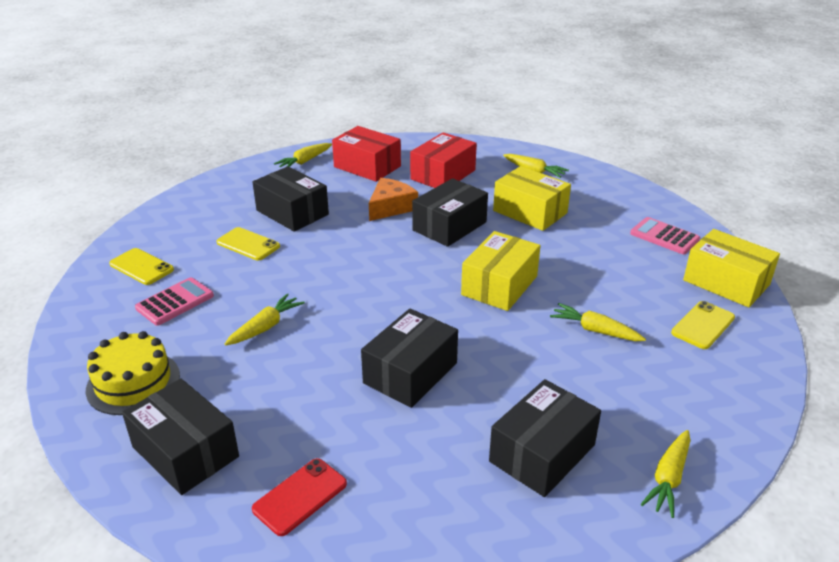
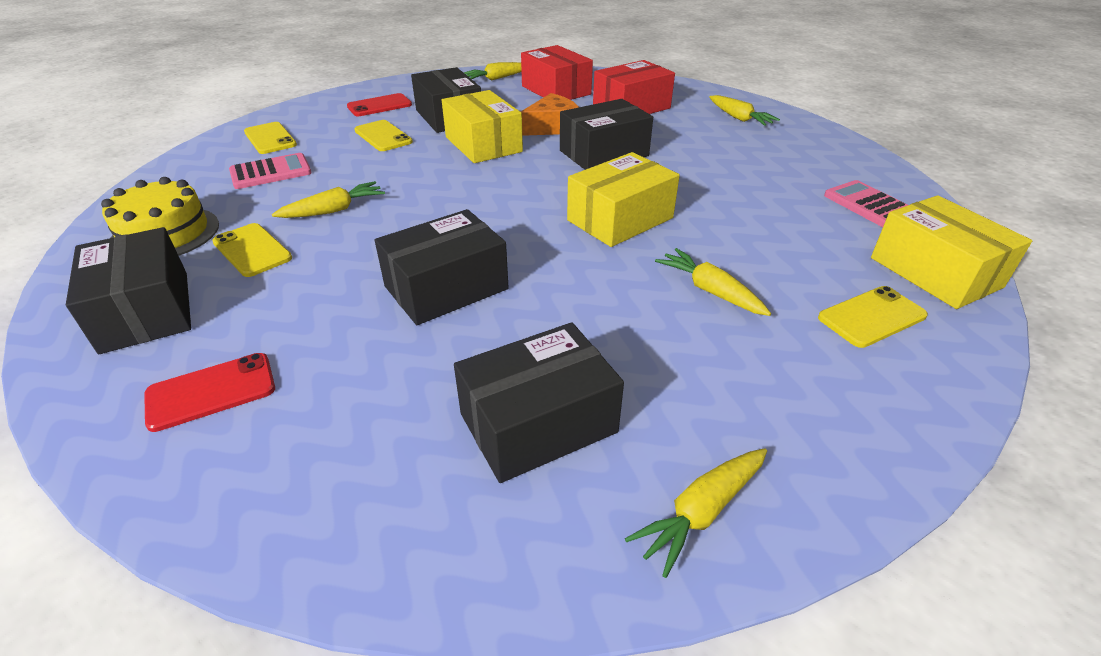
camera: 20 degrees right, 5 degrees up
yellow box [493,166,571,231] -> yellow box moved to [442,90,523,163]
none -> yellow phone [212,223,292,277]
none -> red phone [347,93,412,116]

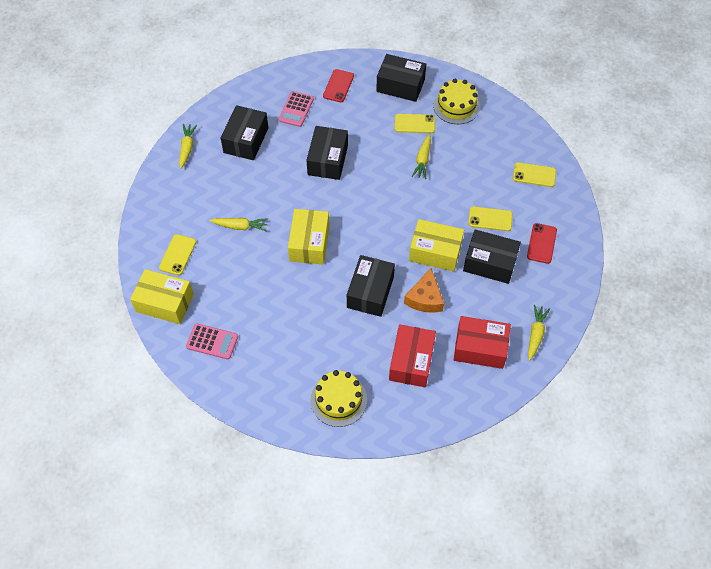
camera: 135 degrees right, 20 degrees up
pink calculator [229,153,312,189] -> pink calculator moved to [279,91,314,127]
yellow carrot [709,95,780,126] -> yellow cake [310,370,367,427]

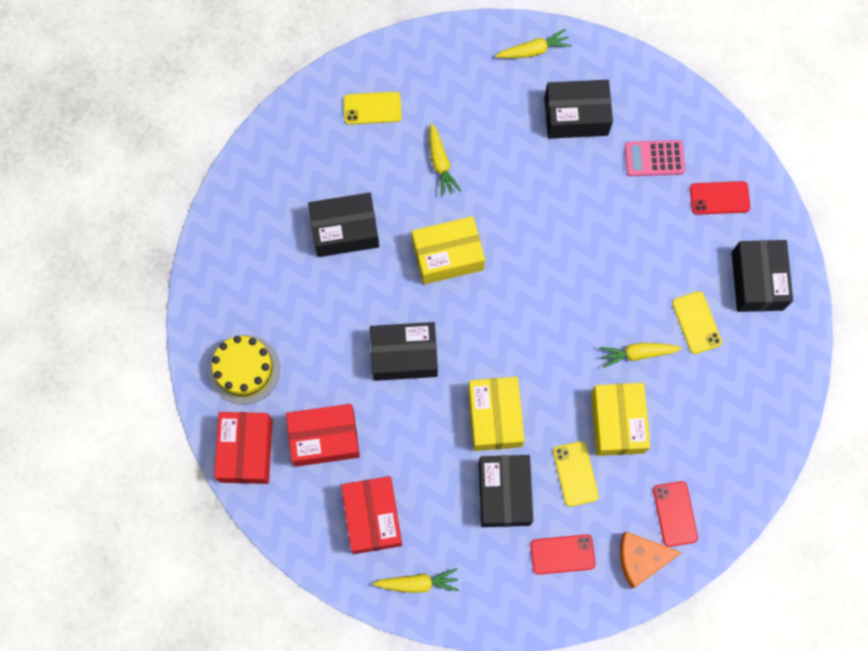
camera: 70 degrees right, 15 degrees up
yellow box [130,269,194,324] -> yellow box moved to [591,383,650,456]
pink calculator [186,323,238,359] -> none
black box [306,126,348,180] -> black box moved to [308,193,379,257]
orange cheese [404,268,444,313] -> orange cheese moved to [620,532,682,589]
yellow cake [433,79,480,124] -> none
yellow phone [513,162,556,187] -> red phone [653,481,698,547]
none -> red box [214,412,273,484]

